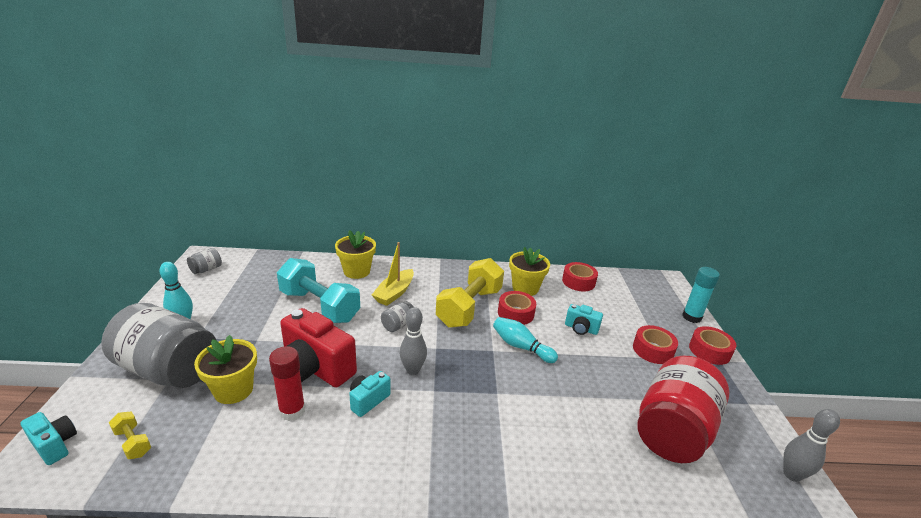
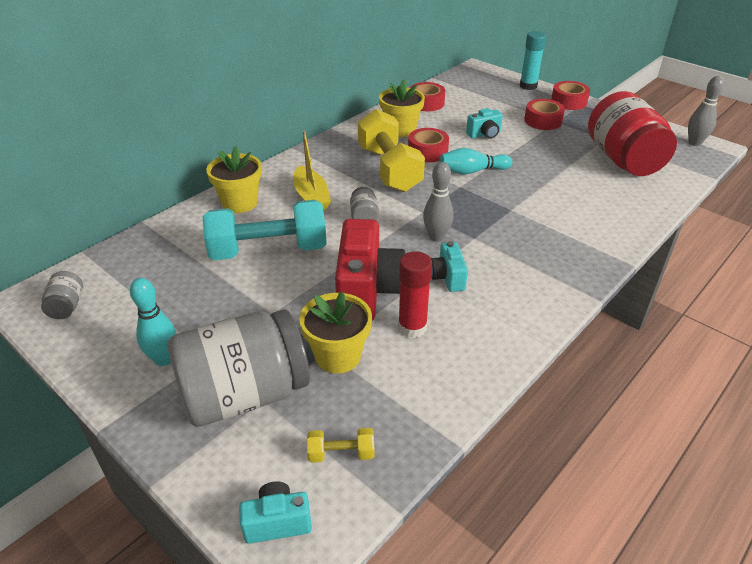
camera: 45 degrees left, 10 degrees up
red camera [280,308,357,388] -> red camera turned 75 degrees counterclockwise [335,219,405,321]

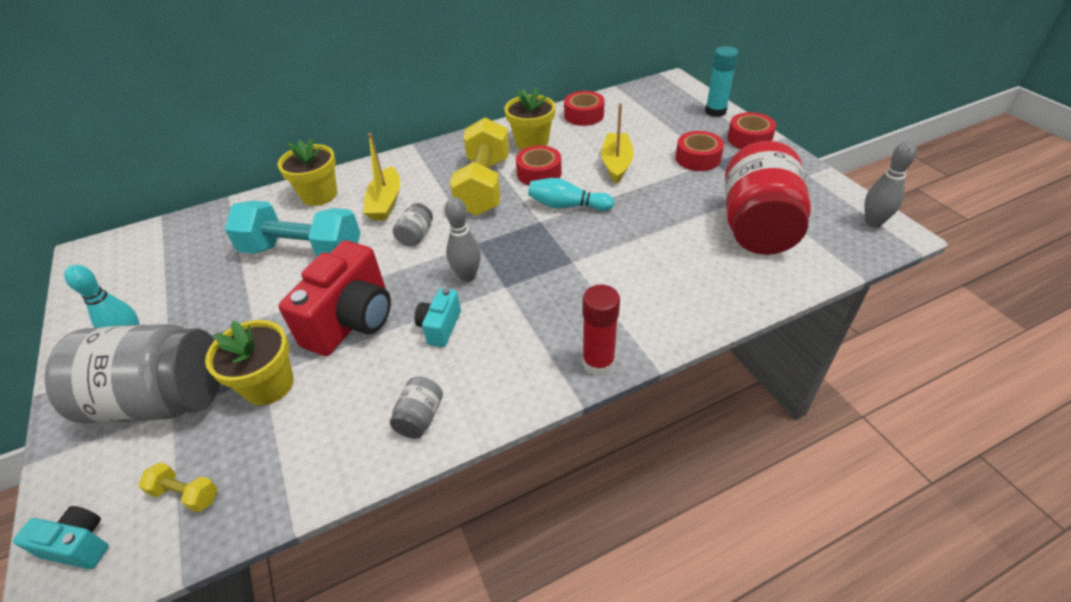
camera: 25 degrees right, 5 degrees up
grey jar [41,271,83,319] -> grey jar moved to [390,377,443,438]
red glue stick [398,251,432,338] -> red glue stick moved to [582,285,620,376]
turquoise camera [466,108,503,139] -> yellow boat [601,103,634,184]

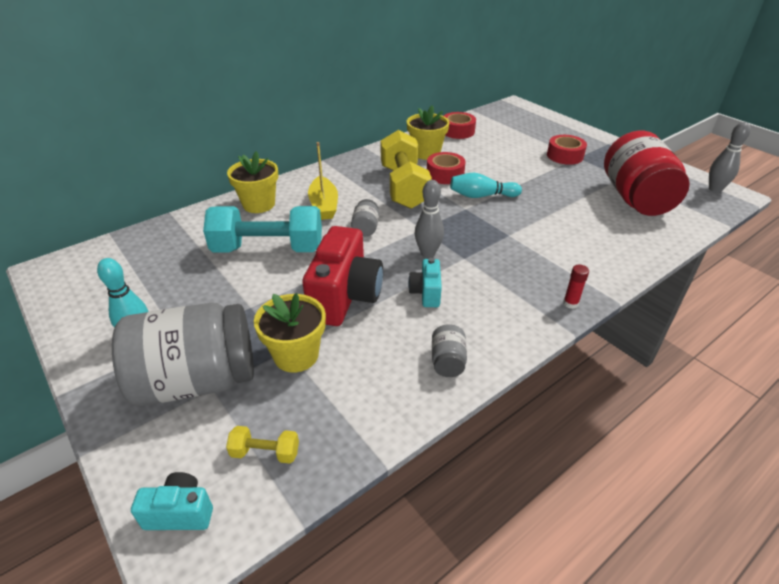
camera: 15 degrees left, 5 degrees down
red glue stick [582,285,620,376] -> red glue stick [563,265,589,309], size x0.56
yellow boat [601,103,634,184] -> none
turquoise glue stick [705,46,738,117] -> none
red tape [727,112,776,149] -> none

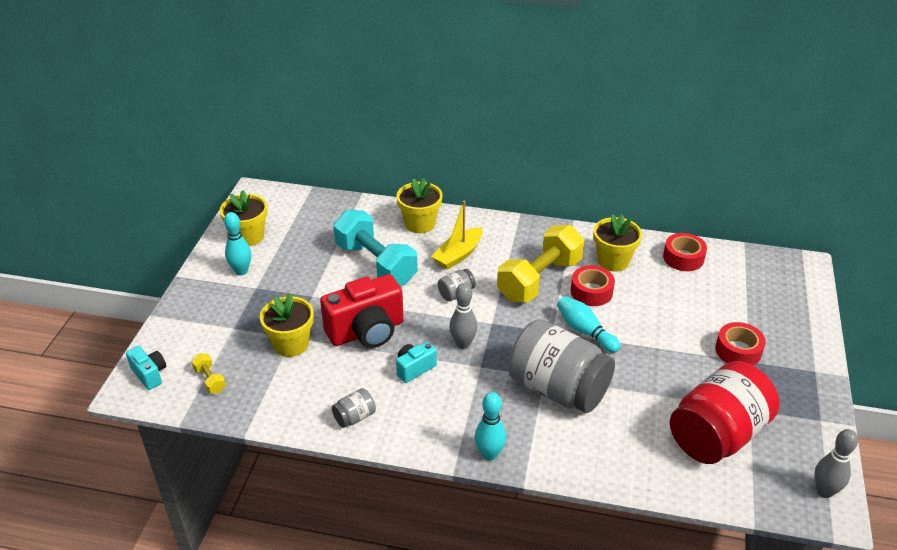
camera: 50 degrees right, 0 degrees up
grey jar [112,303,254,406] -> grey jar moved to [508,319,615,413]
red glue stick [563,265,589,309] -> turquoise bowling pin [475,392,506,461]
none -> yellow flower pot [220,190,268,246]

